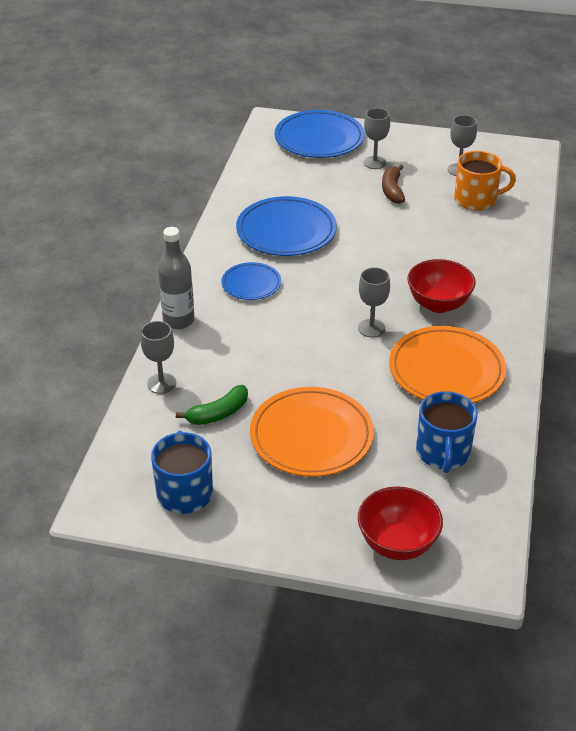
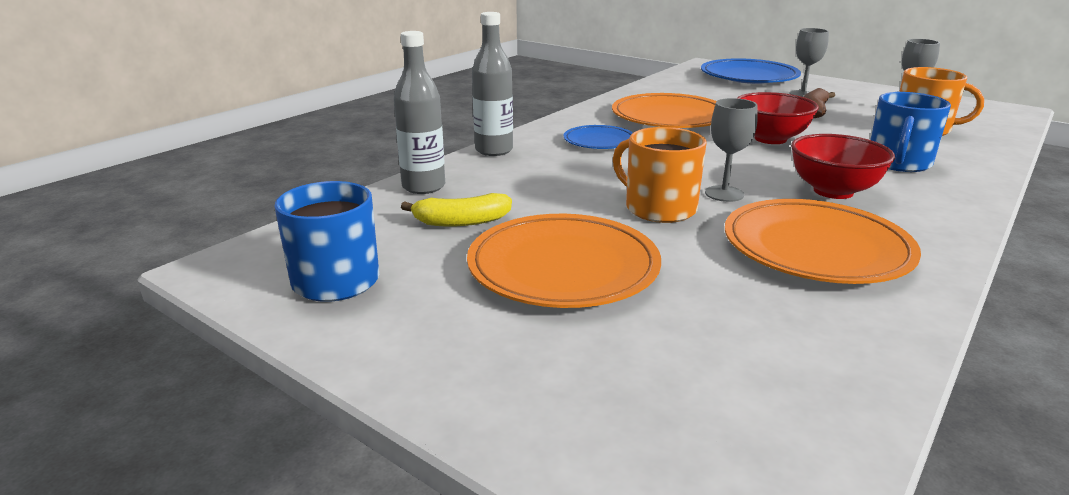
camera: 25 degrees right, 15 degrees down
grey goblet [141,321,176,394] -> grey bottle [394,31,445,194]
green banana [176,385,248,425] -> yellow banana [401,193,512,226]
blue plate [236,196,337,256] -> orange plate [612,93,716,128]
red bowl [358,486,443,560] -> red bowl moved to [737,92,819,144]
blue mug [416,391,478,473] -> blue mug moved to [870,92,951,172]
none -> orange mug [613,127,706,223]

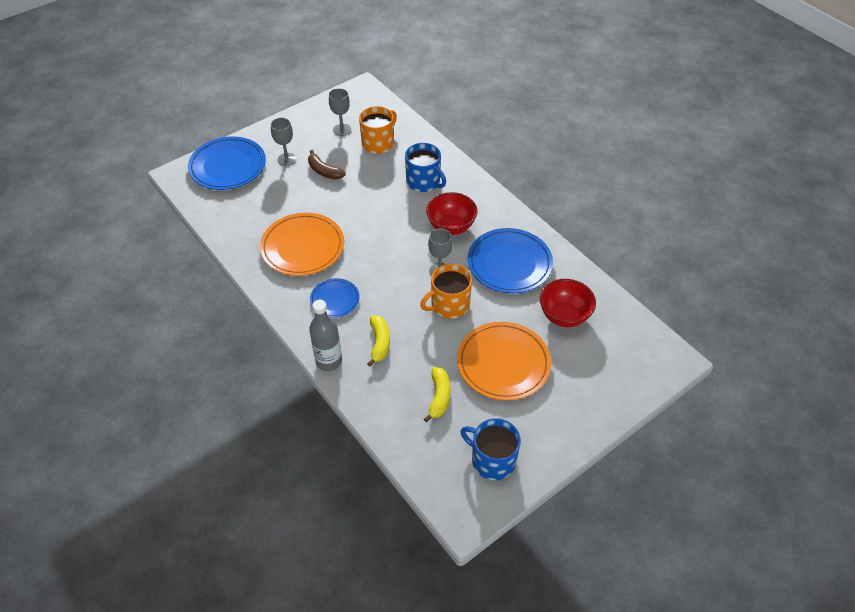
camera: 75 degrees left, 25 degrees up
grey bottle [394,31,445,194] -> none
orange plate [725,199,921,284] -> blue plate [468,228,553,293]
red bowl [737,92,819,144] -> red bowl moved to [540,279,596,327]
none -> yellow banana [367,315,390,366]

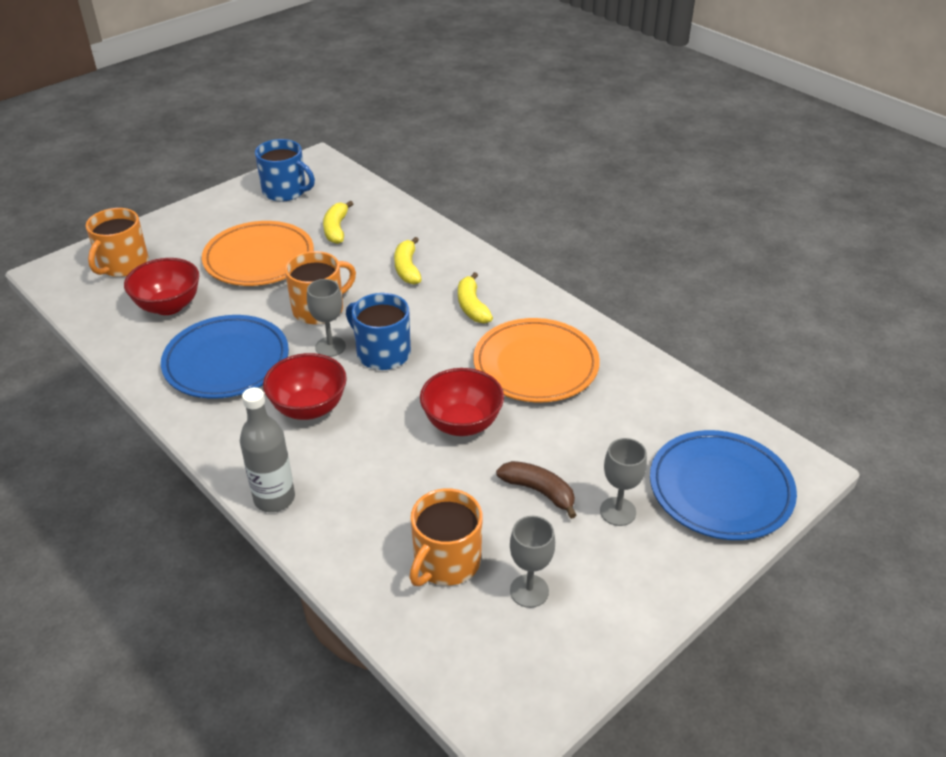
camera: 175 degrees right, 10 degrees down
grey bottle [309,300,342,371] -> grey bottle moved to [240,387,295,512]
blue plate [310,278,360,318] -> yellow banana [458,272,493,323]
blue mug [405,143,446,192] -> blue mug moved to [346,293,411,370]
none -> orange mug [86,208,149,277]
none -> red bowl [420,368,504,436]

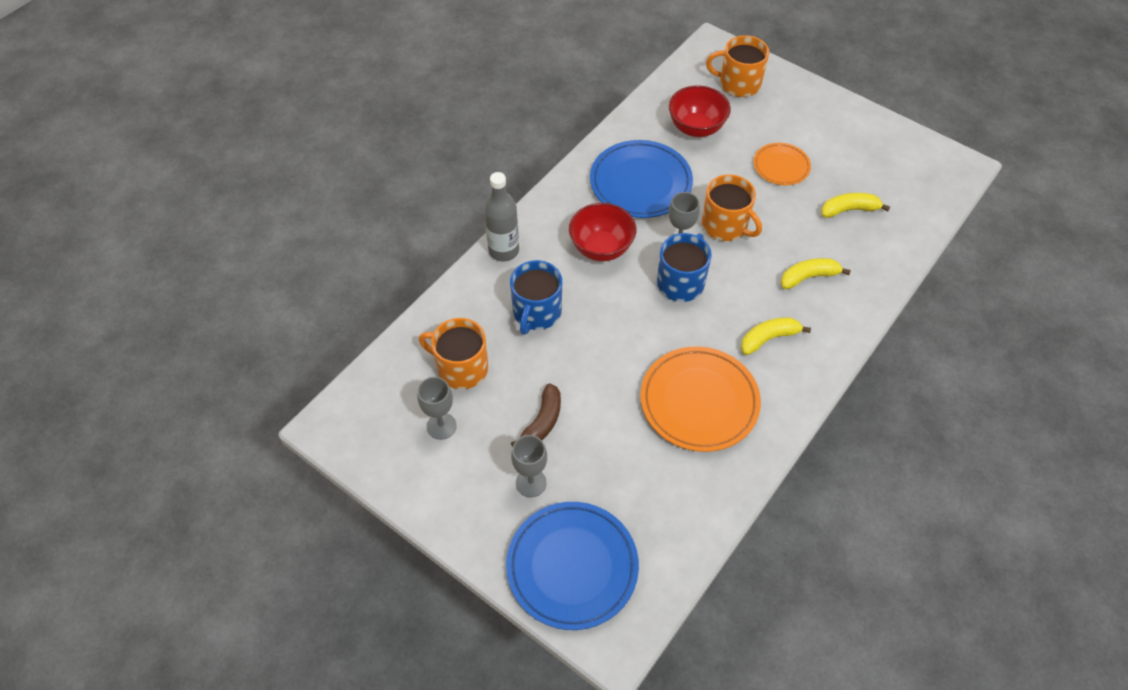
camera: 80 degrees right, 15 degrees up
orange plate [202,221,314,286] -> orange plate [754,143,811,185], size x0.56
blue mug [255,139,315,201] -> blue mug moved to [510,260,562,335]
red bowl [420,368,504,436] -> none

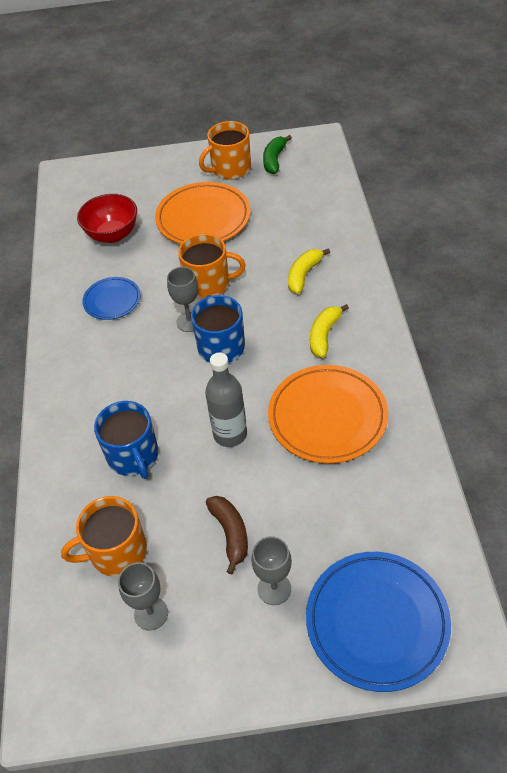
camera: 40 degrees left, 5 degrees down
grey bottle [484,172,519,261] -> grey bottle moved to [205,352,247,447]
red bowl [569,203,636,261] -> none
blue plate [590,140,693,218] -> blue plate [82,277,141,320], size x0.56
orange mug [706,35,769,97] -> orange mug moved to [199,121,251,180]
orange plate [754,143,811,185] -> orange plate [155,182,251,244], size x1.78
yellow banana [821,193,890,218] -> none
none -> green banana [263,135,292,174]

